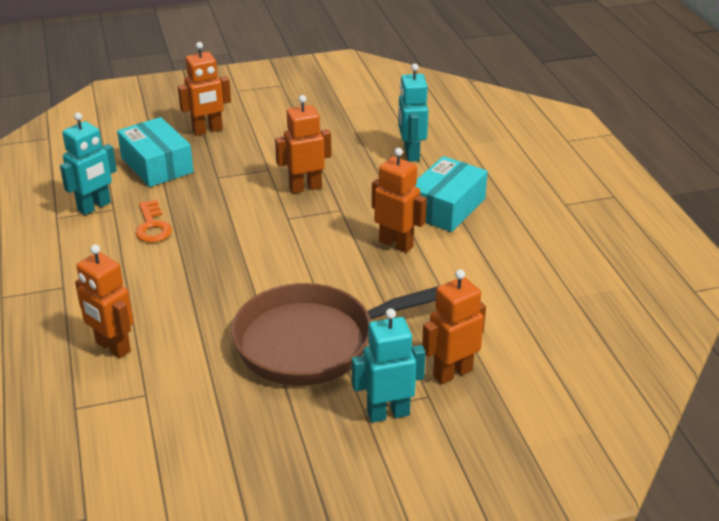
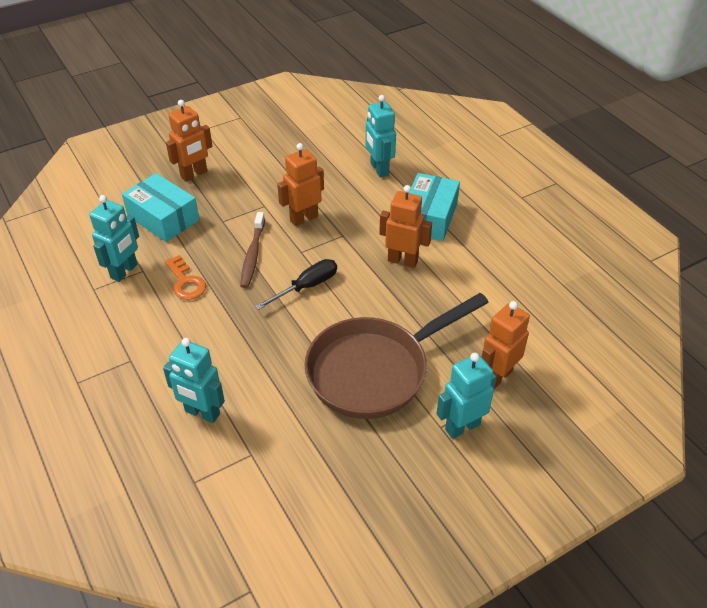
camera: 15 degrees left, 10 degrees up
orange robot [75,244,134,358] -> turquoise robot [163,338,225,423]
none -> brown toothbrush [240,212,265,288]
none -> black screwdriver [255,259,337,310]

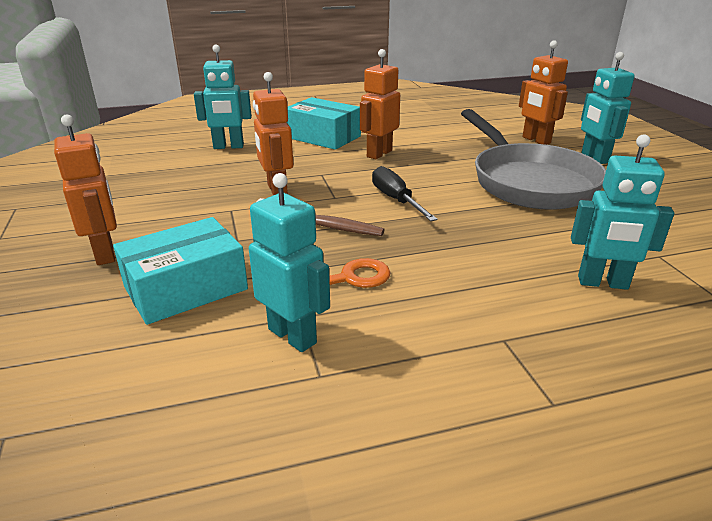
camera: 75 degrees left, 15 degrees down
turquoise robot [163,338,225,423] -> turquoise robot turned 60 degrees clockwise [571,134,674,290]
brown pan [304,293,489,419] -> grey pan [461,109,606,210]

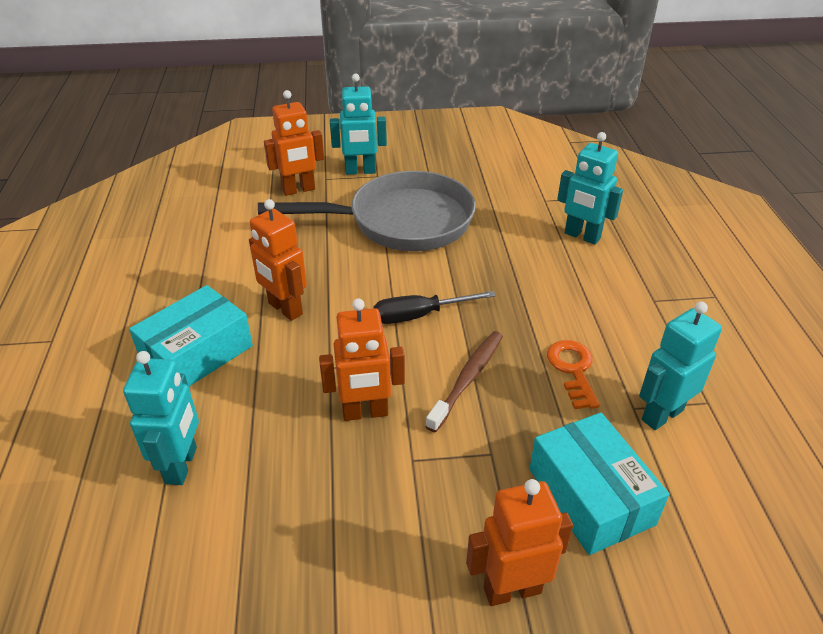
camera: 80 degrees left, 10 degrees up
turquoise robot [571,134,674,290] -> turquoise robot turned 105 degrees clockwise [557,132,623,245]

